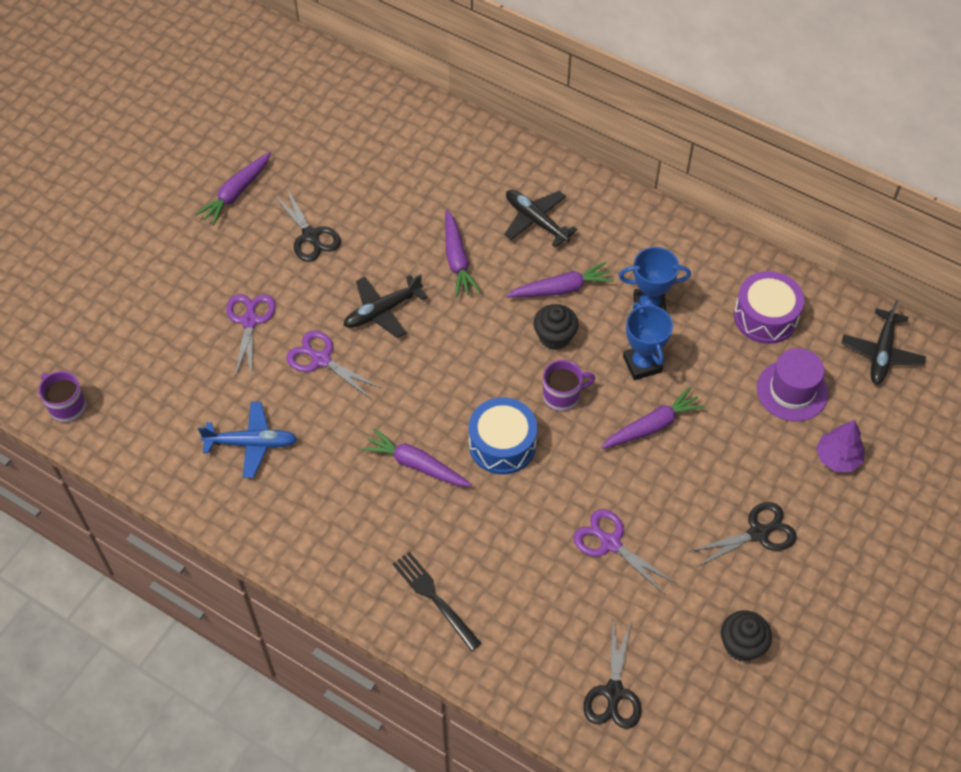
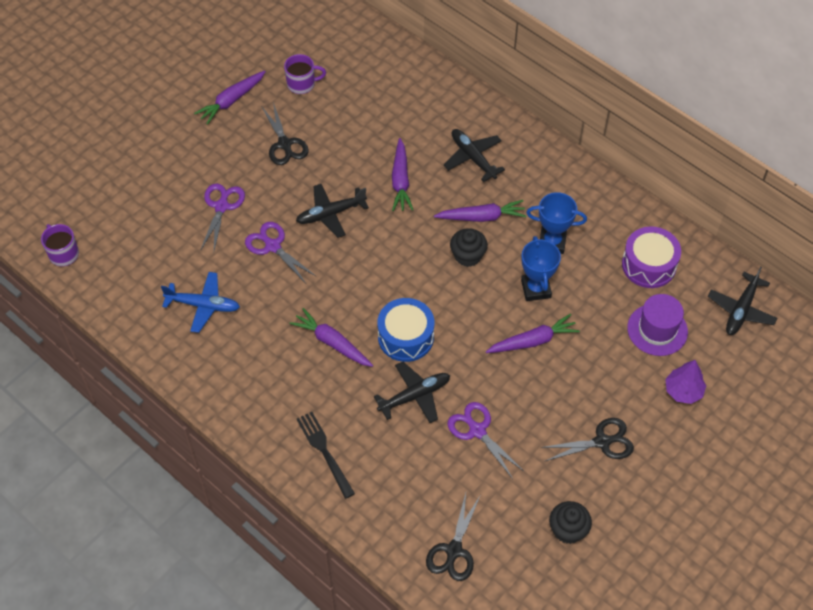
camera: 10 degrees right, 0 degrees up
purple mug [543,360,595,411] -> purple mug moved to [284,54,326,94]
none -> black plane [374,362,450,423]

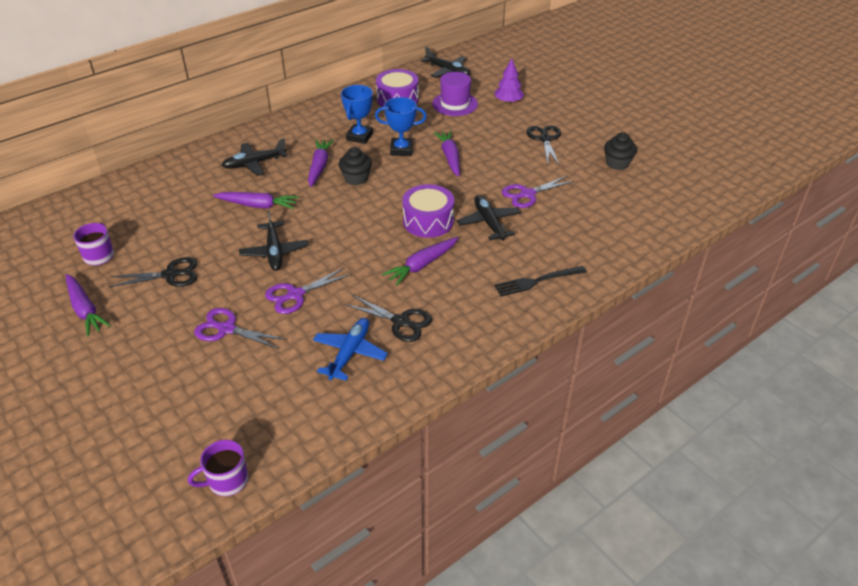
camera: 80 degrees left, 15 degrees down
blue drum [377,298,434,362] -> purple drum [402,184,454,238]
black scissors [426,493,480,581] -> black scissors moved to [344,295,432,342]

